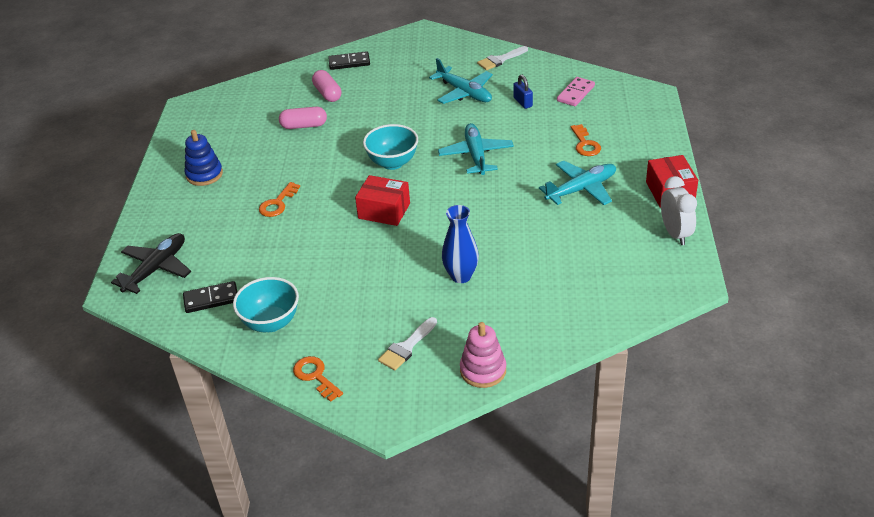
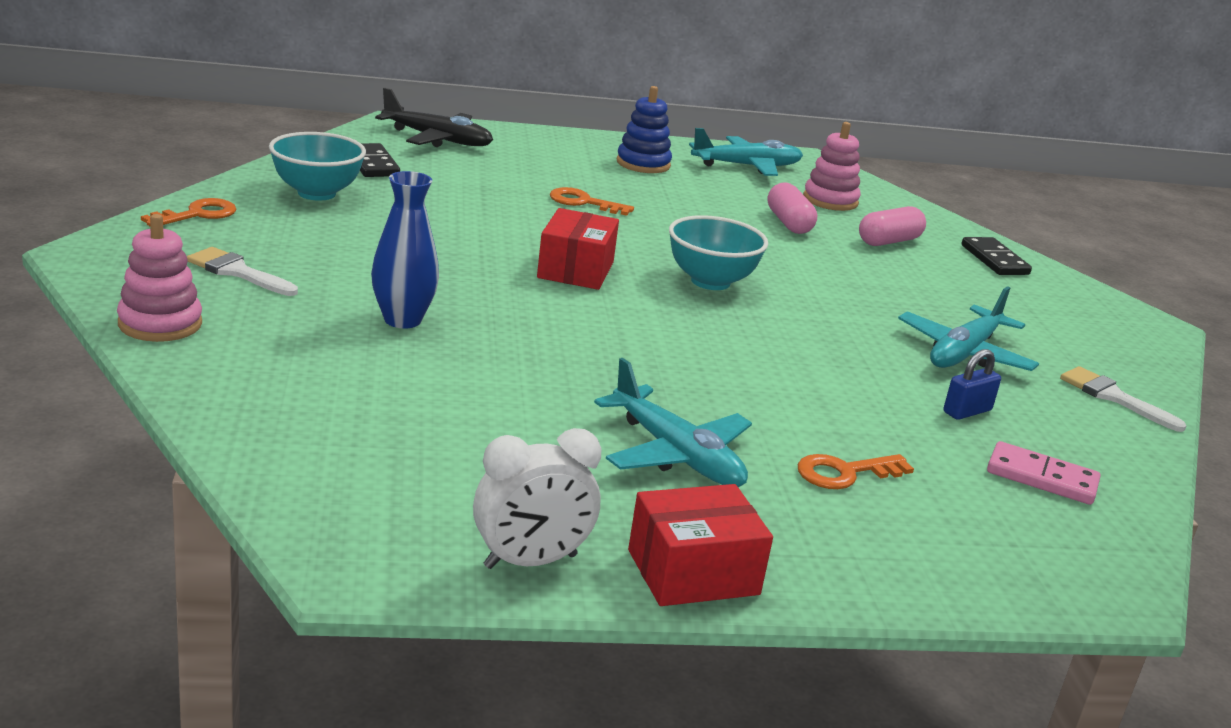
camera: 75 degrees right, 15 degrees down
turquoise plane [438,123,514,175] -> turquoise plane moved to [689,128,803,176]
none -> pink stacking toy [803,122,861,211]

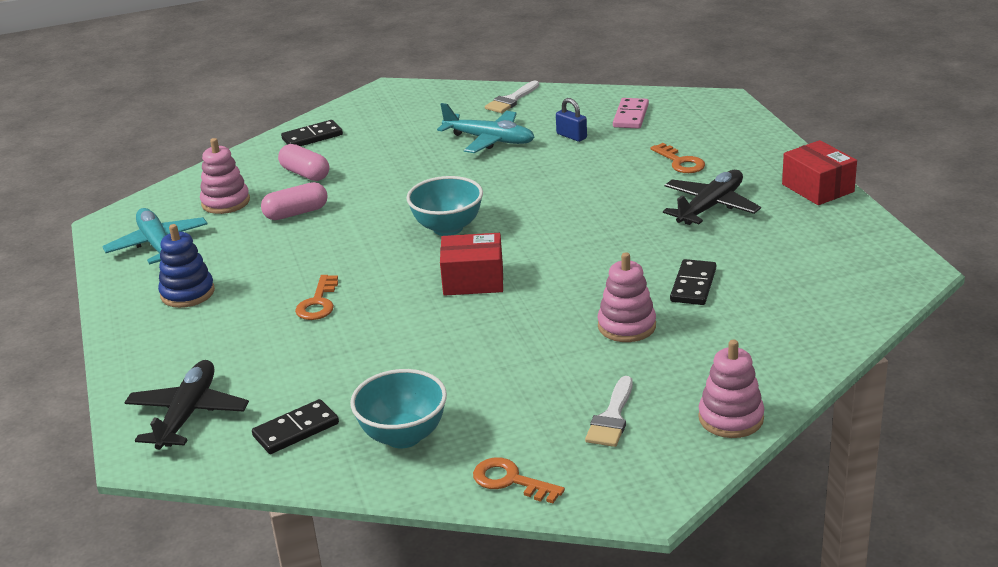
camera: 95 degrees left, 5 degrees up
blue vase [371,171,439,328] -> pink stacking toy [598,252,656,342]
white clock [473,428,601,569] -> none
turquoise plane [594,358,752,487] -> black plane [663,170,761,225]
none -> black domino [670,259,716,305]

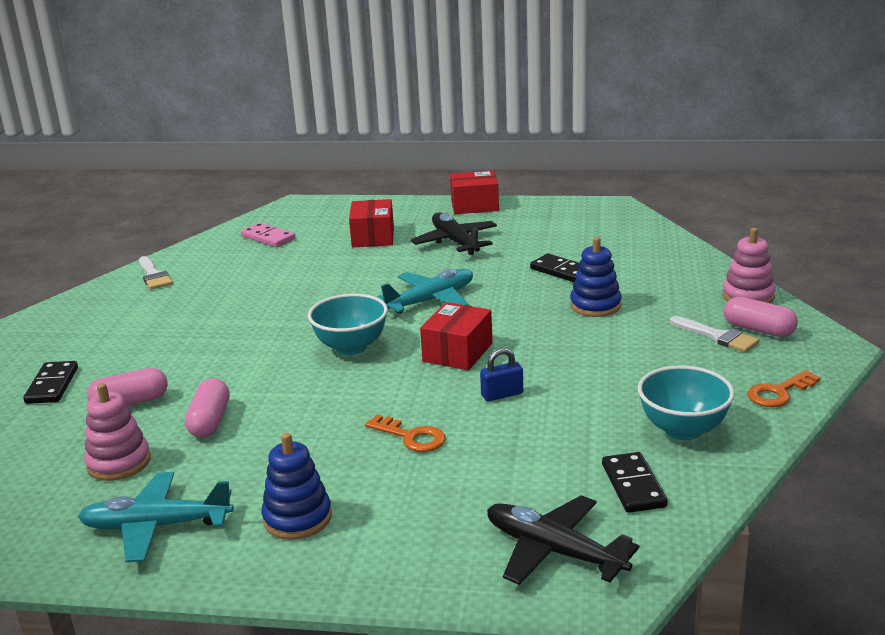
camera: 65 degrees left, 5 degrees down
turquoise plane [437,103,535,153] -> turquoise plane moved to [377,269,473,314]
blue padlock [556,98,587,142] -> blue padlock moved to [480,348,523,401]
pink stacking toy [598,252,656,342] -> blue stacking toy [570,237,622,317]
orange key [650,143,705,173] -> red box [349,199,394,247]
none -> pink capsule [724,297,798,337]

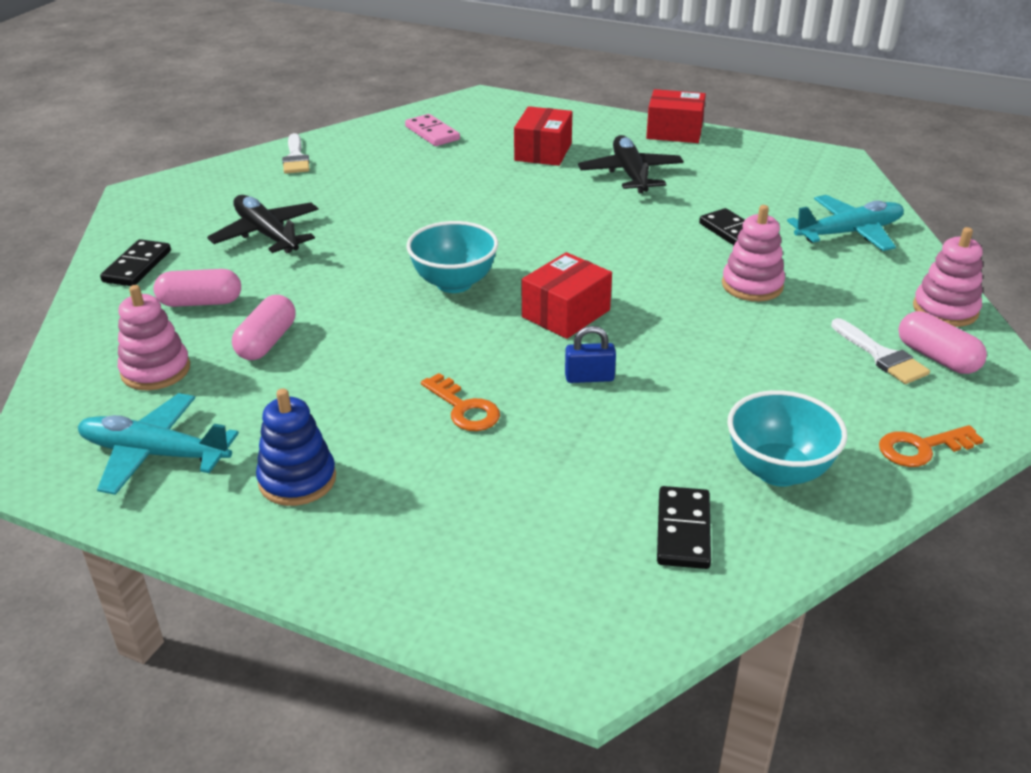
camera: 15 degrees right, 10 degrees up
turquoise plane [377,269,473,314] -> turquoise plane moved to [787,195,904,251]
black plane [487,495,639,585] -> black plane moved to [207,195,319,253]
blue stacking toy [570,237,622,317] -> pink stacking toy [722,205,785,301]

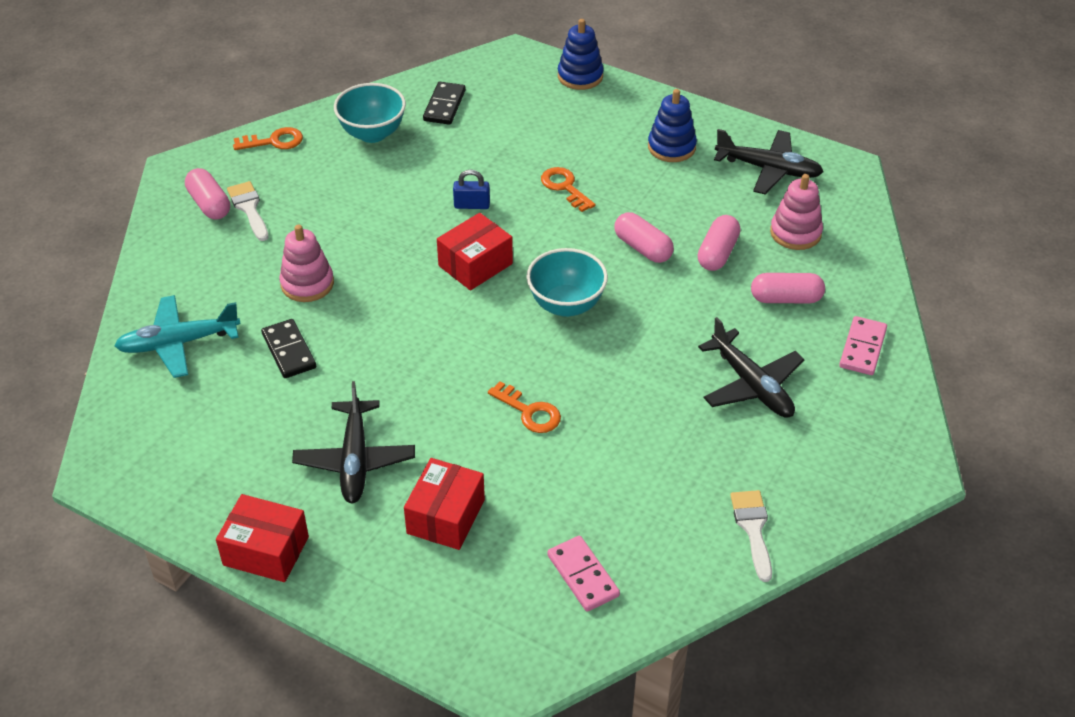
camera: 175 degrees left, 10 degrees up
turquoise plane [78,393,239,495] -> black plane [714,129,824,195]
black domino [100,239,171,286] -> pink domino [839,316,887,375]
pink stacking toy [913,227,983,327] -> none
none -> orange key [488,381,561,433]
none -> blue stacking toy [558,19,604,90]
none -> pink capsule [615,212,674,263]

